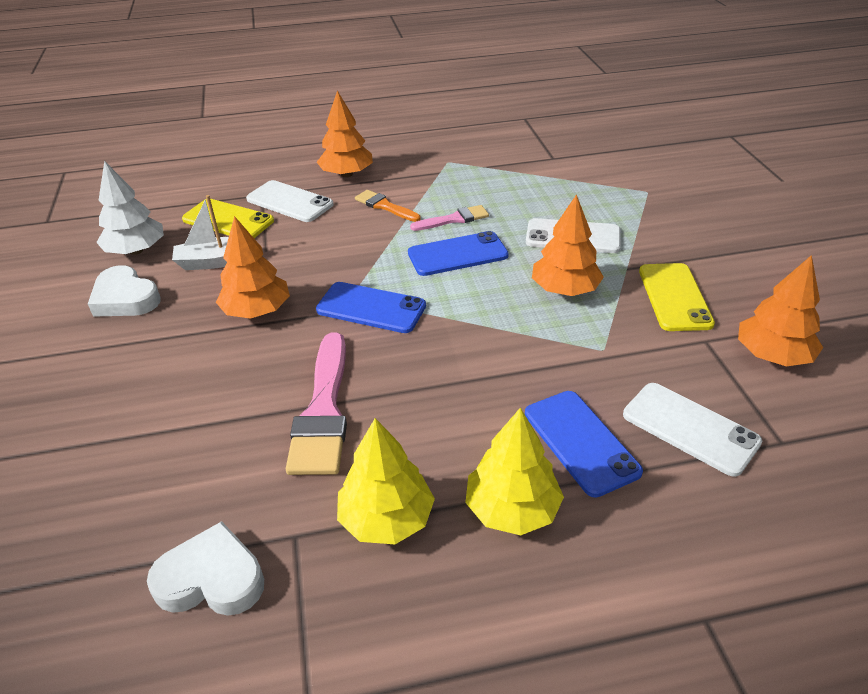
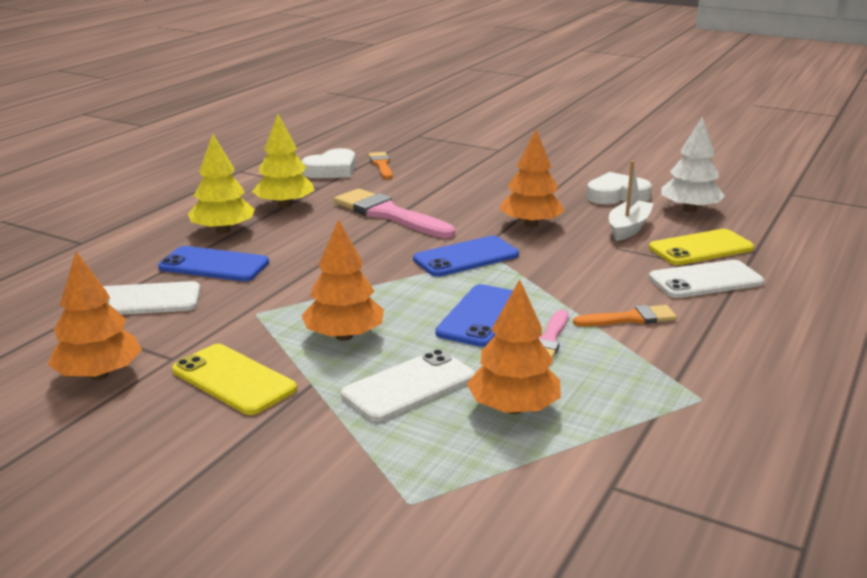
camera: 130 degrees right, 15 degrees down
orange tree [317,91,373,177] -> orange tree moved to [467,279,561,414]
none -> orange brush [368,152,392,179]

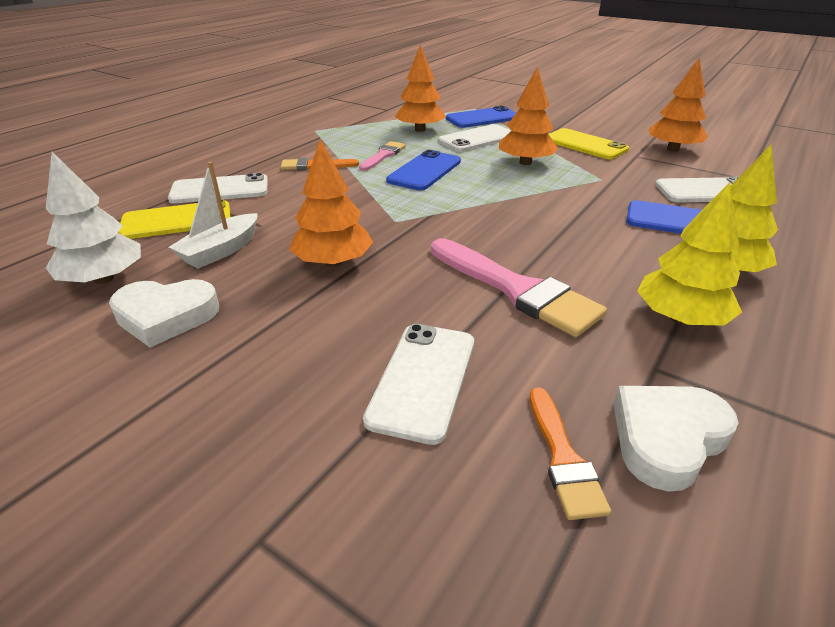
camera: 175 degrees left, 10 degrees up
blue phone [413,236,519,277] -> blue phone moved to [446,106,516,128]
none -> white phone [363,324,474,445]

